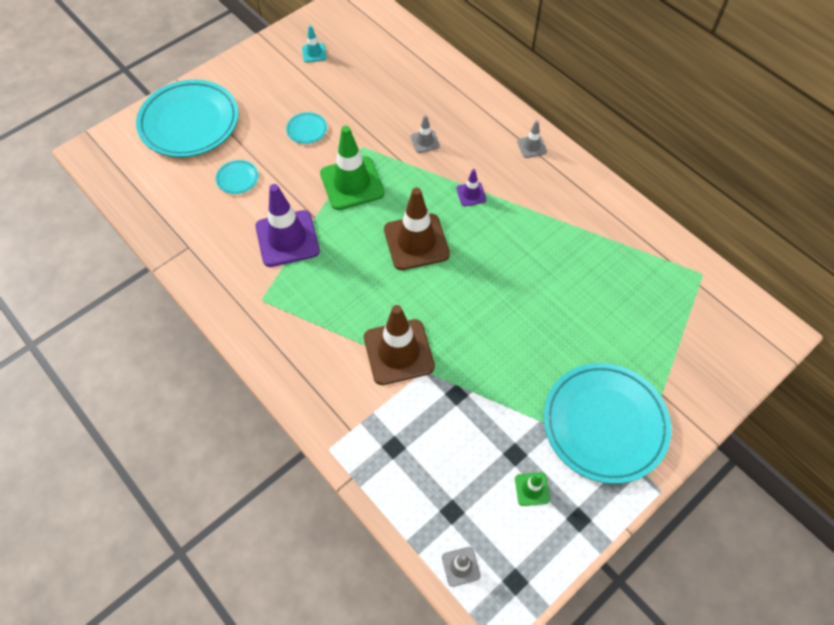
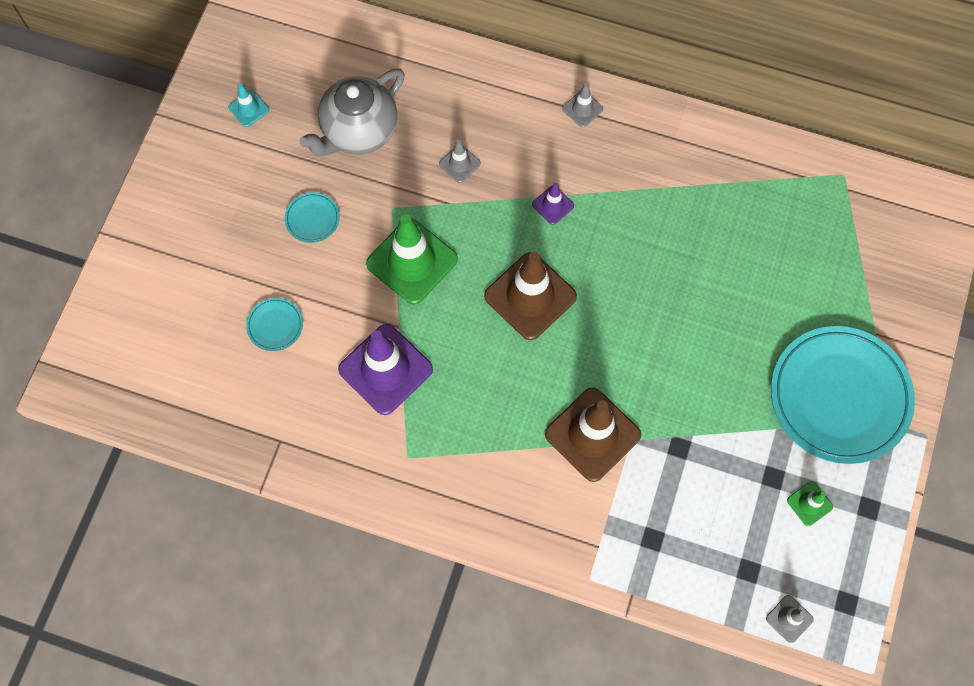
camera: 30 degrees left, 10 degrees up
turquoise plate [136,80,239,157] -> none
none -> grey teapot [299,68,405,156]

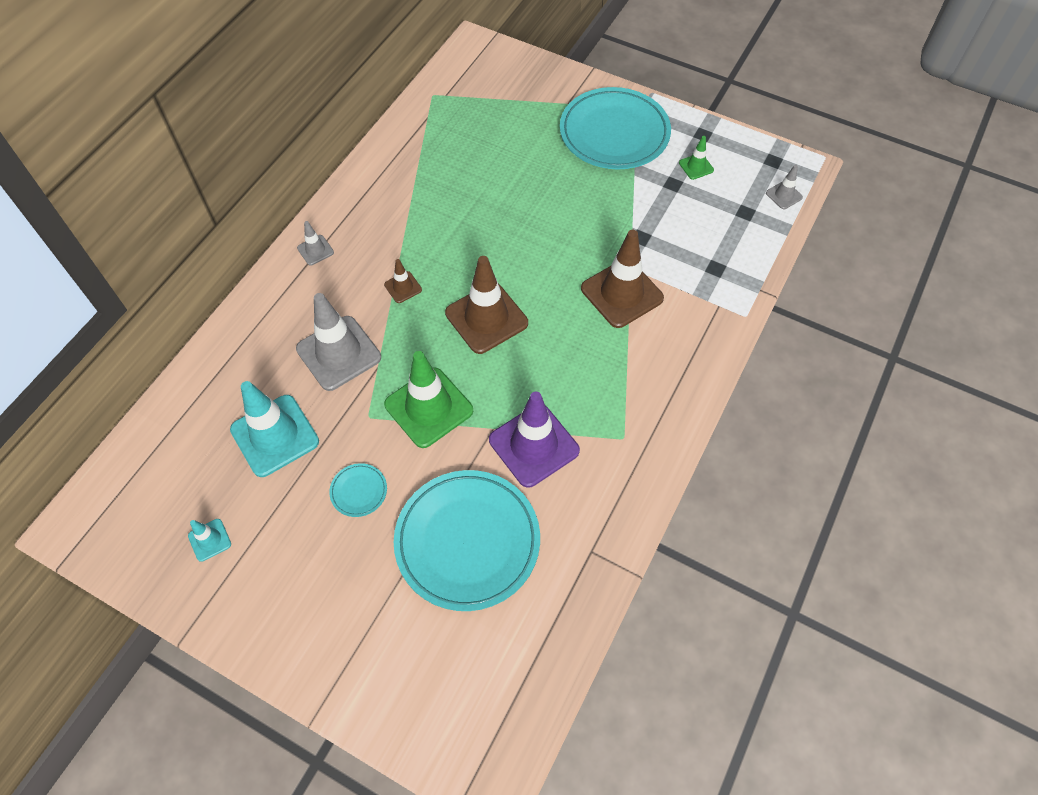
camera: 80 degrees left, 10 degrees down
turquoise plate [246,298,303,351] -> turquoise plate [394,470,540,611], size x2.46
grey teapot [299,68,405,156] -> turquoise traffic cone [230,381,319,477]
grey traffic cone [439,140,481,183] -> grey traffic cone [296,293,381,391], size x2.13
purple traffic cone [532,182,574,225] -> brown traffic cone [384,259,422,303]

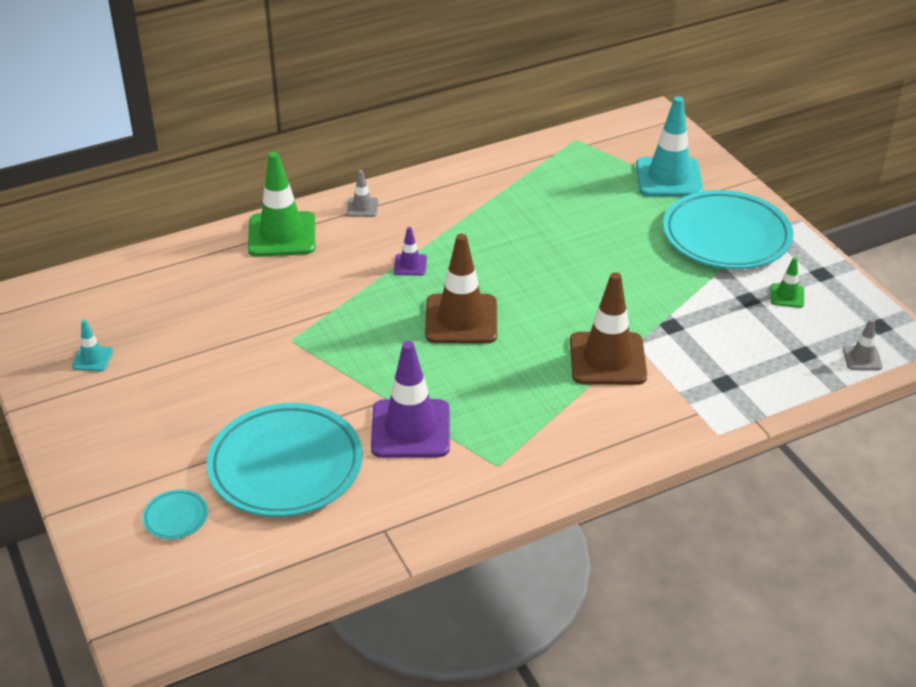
camera: 35 degrees right, 20 degrees down
turquoise traffic cone [230,381,319,477] -> turquoise traffic cone moved to [636,96,704,197]
grey traffic cone [296,293,381,391] -> none
turquoise plate [329,463,387,517] -> turquoise plate moved to [142,490,208,539]
brown traffic cone [384,259,422,303] -> purple traffic cone [394,227,427,276]
green traffic cone [384,351,473,448] -> green traffic cone moved to [248,152,315,257]

